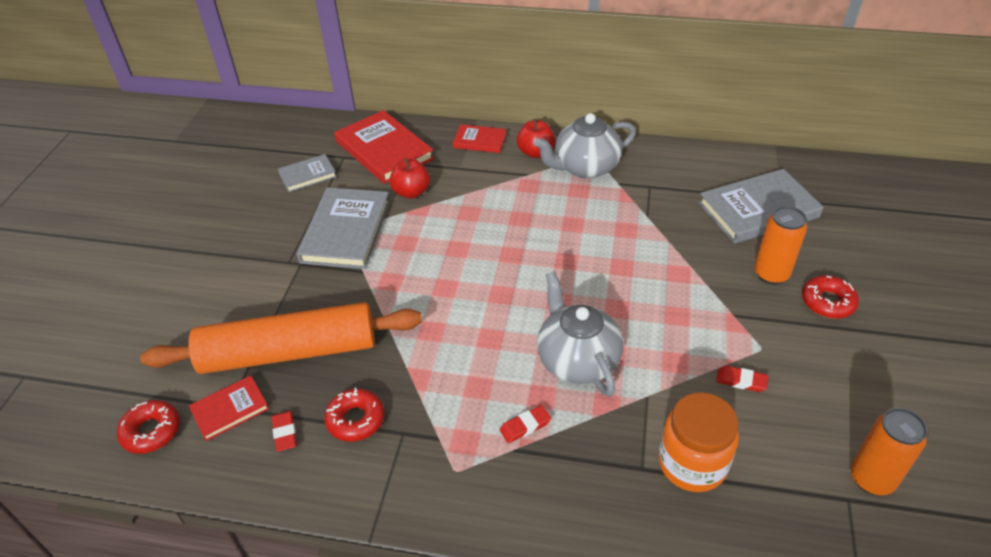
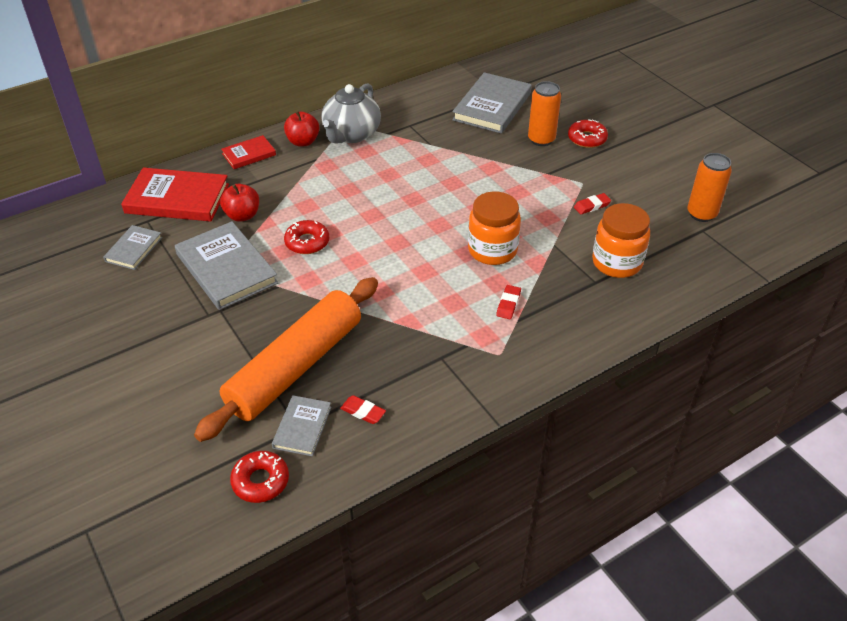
camera: 45 degrees left, 0 degrees up
red book [189,375,269,441] -> grey book [272,395,331,456]
red donut [324,387,385,442] -> red donut moved to [284,220,329,254]
grey teapot [537,271,624,397] -> orange jar [468,192,521,265]

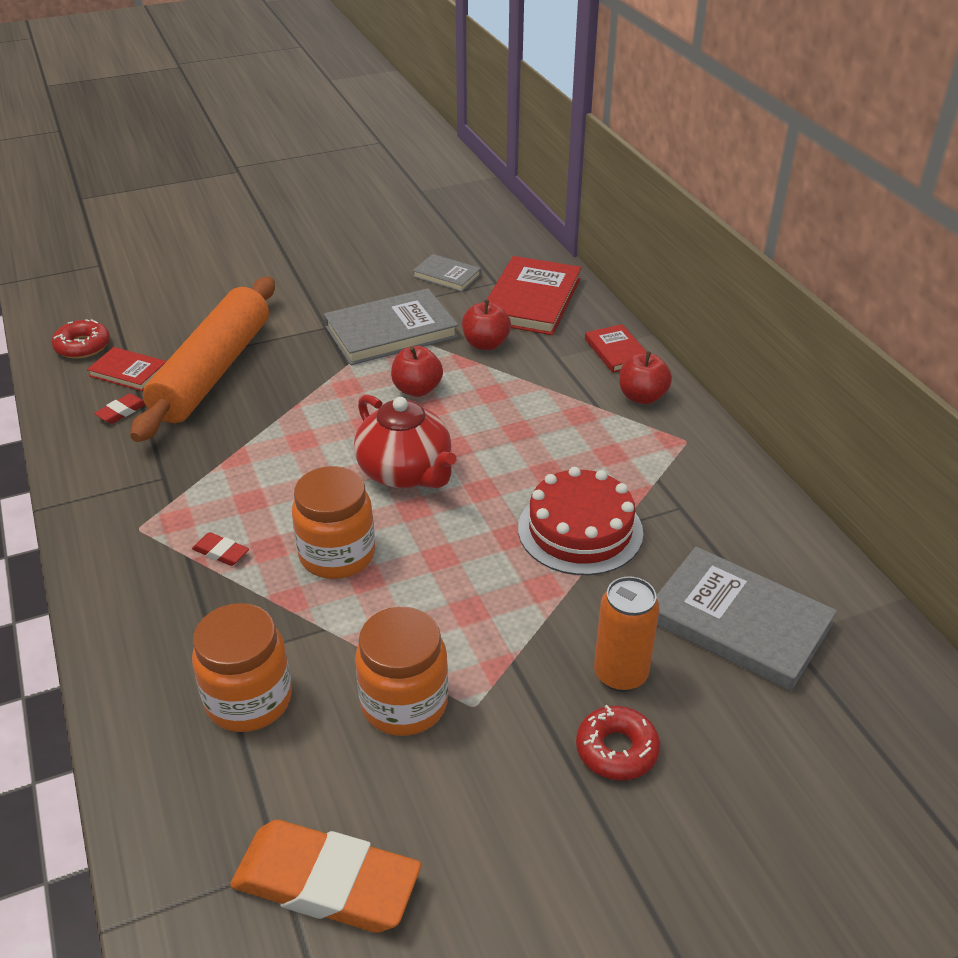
camera: 100 degrees right, 5 degrees down
orange rolling pin [194,277,378,442] -> orange rolling pin turned 60 degrees clockwise [130,277,275,442]
grey book [272,395,331,456] -> red book [87,347,167,391]
red donut [284,220,329,254] -> red apple [391,346,443,397]
grey teapot [321,83,381,144] -> none
red eraser [574,193,611,214] -> orange jar [355,607,448,736]
orange can [687,153,732,222] -> orange eraser [230,820,421,933]
none -> red teapot [354,394,456,488]
none -> red cake [518,467,643,575]

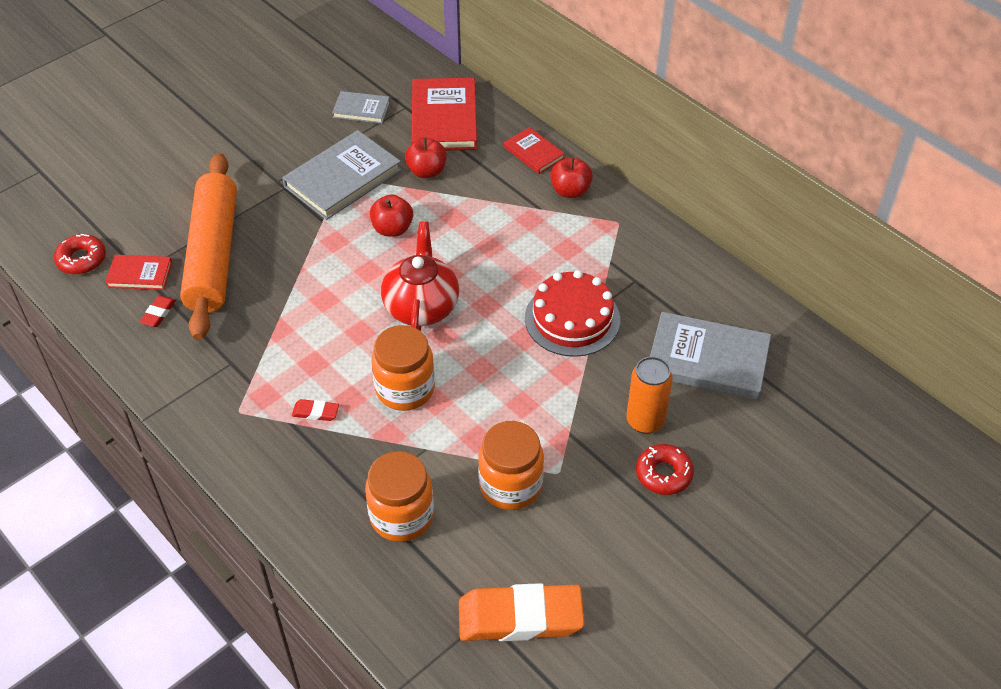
camera: 20 degrees left, 10 degrees up
red teapot [354,394,456,488] -> red teapot turned 120 degrees counterclockwise [381,221,459,331]

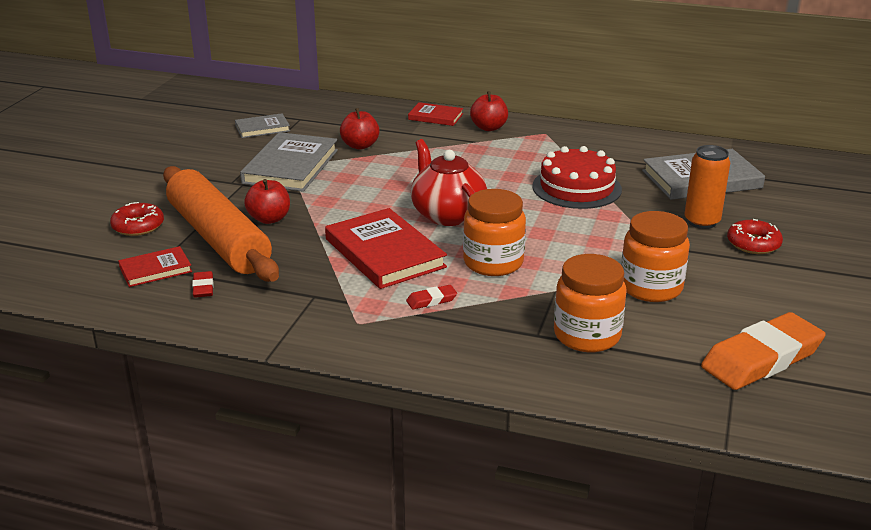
camera: 30 degrees left, 20 degrees down
red donut [54,234,106,274] -> red donut moved to [110,202,164,236]
red apple [370,194,413,237] -> red apple moved to [244,179,290,224]
red book [411,78,477,151] -> red book moved to [325,208,447,289]

